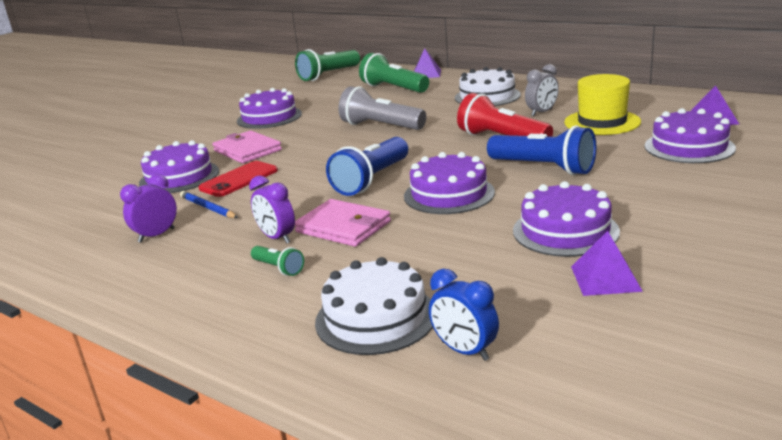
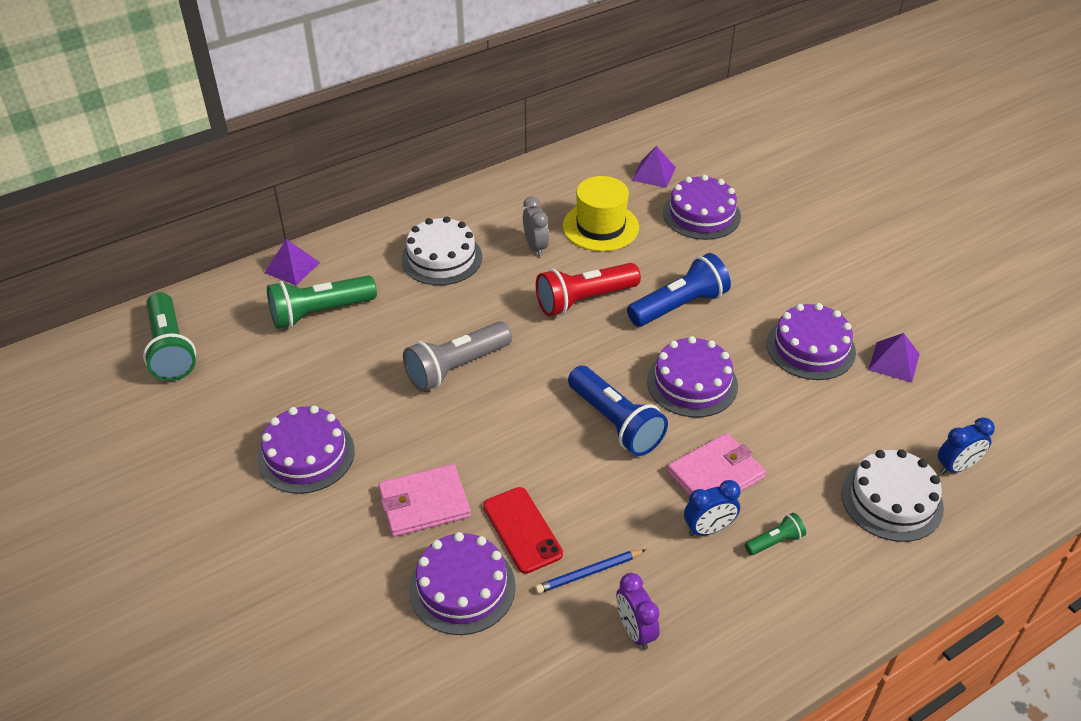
camera: 70 degrees left, 20 degrees up
purple clock [249,176,295,243] -> blue clock [684,480,741,536]

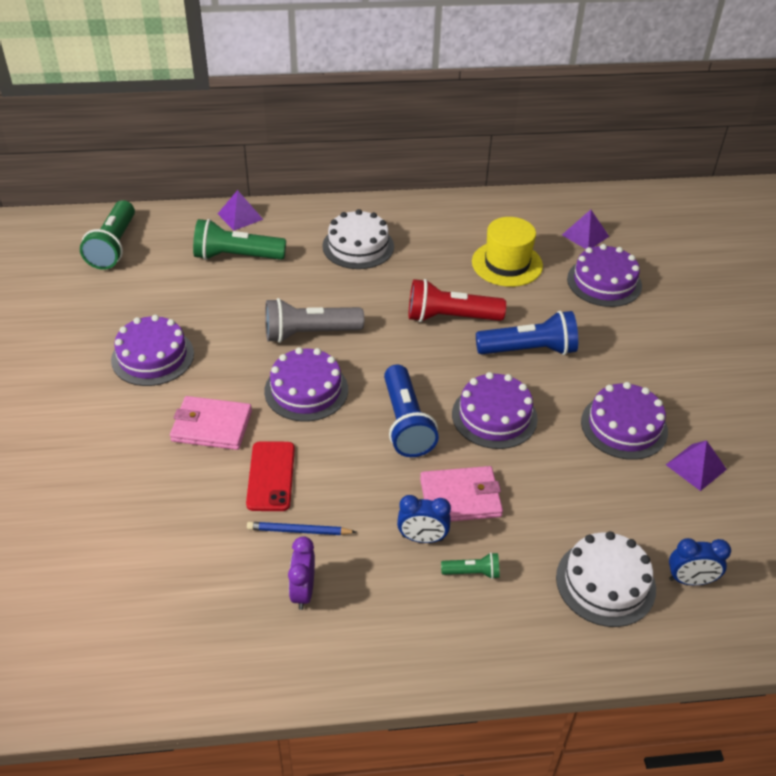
camera: 25 degrees right, 0 degrees up
purple cake [409,532,516,635] -> purple cake moved to [264,347,348,422]
grey clock [523,196,549,257] -> none

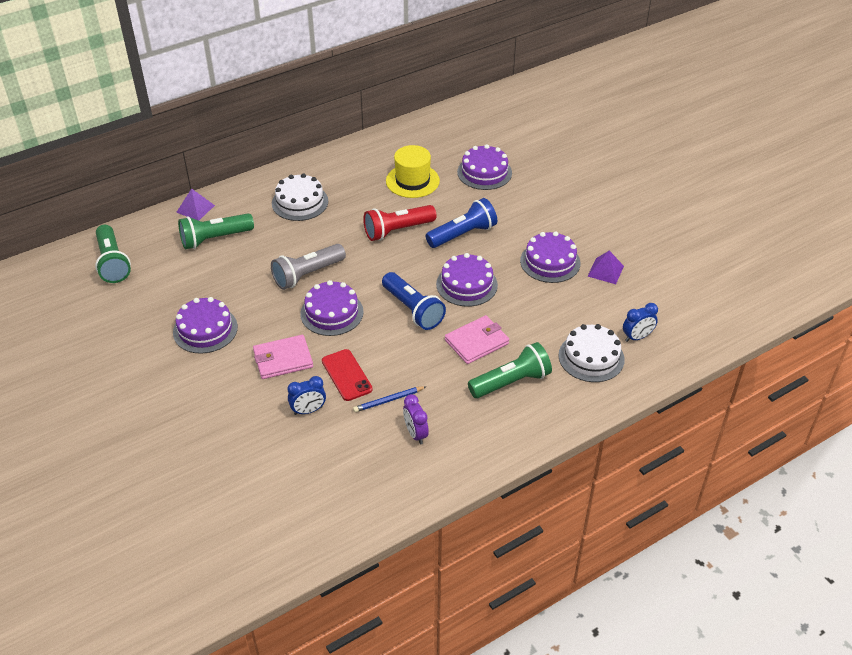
camera: 25 degrees left, 0 degrees up
blue clock [397,495,451,543] -> blue clock moved to [287,376,326,415]
green flashlight [441,552,500,579] -> green flashlight [468,342,552,398], size x2.08
purple pyramid [562,210,609,249] -> none

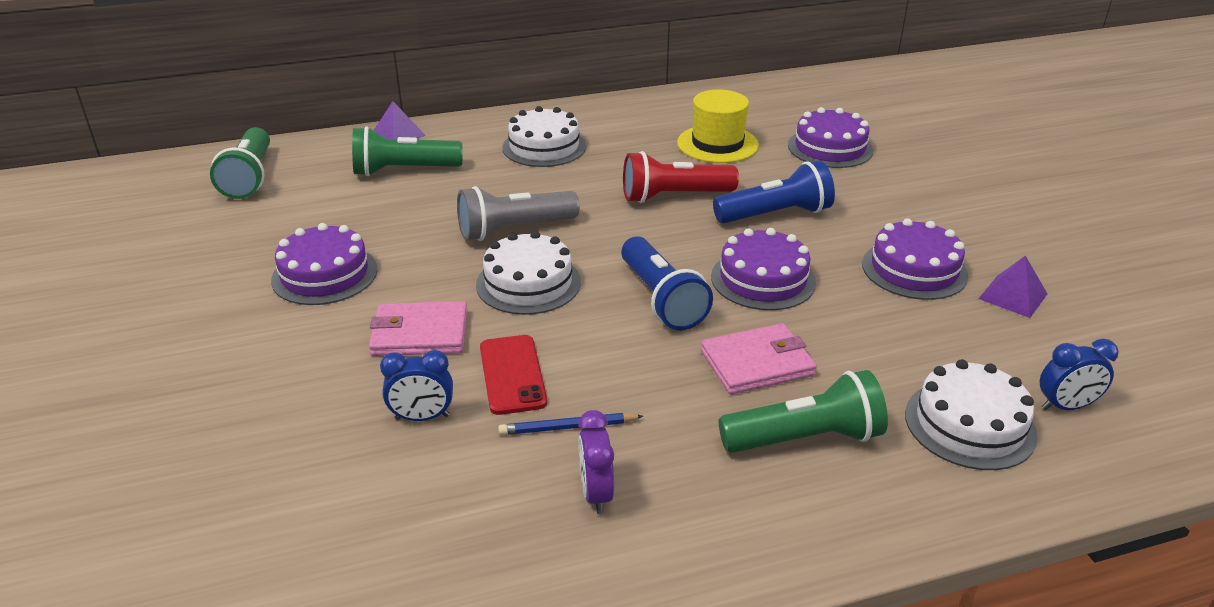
camera: 15 degrees right, 10 degrees down
purple cake [300,280,364,336] -> white cake [476,231,581,315]

